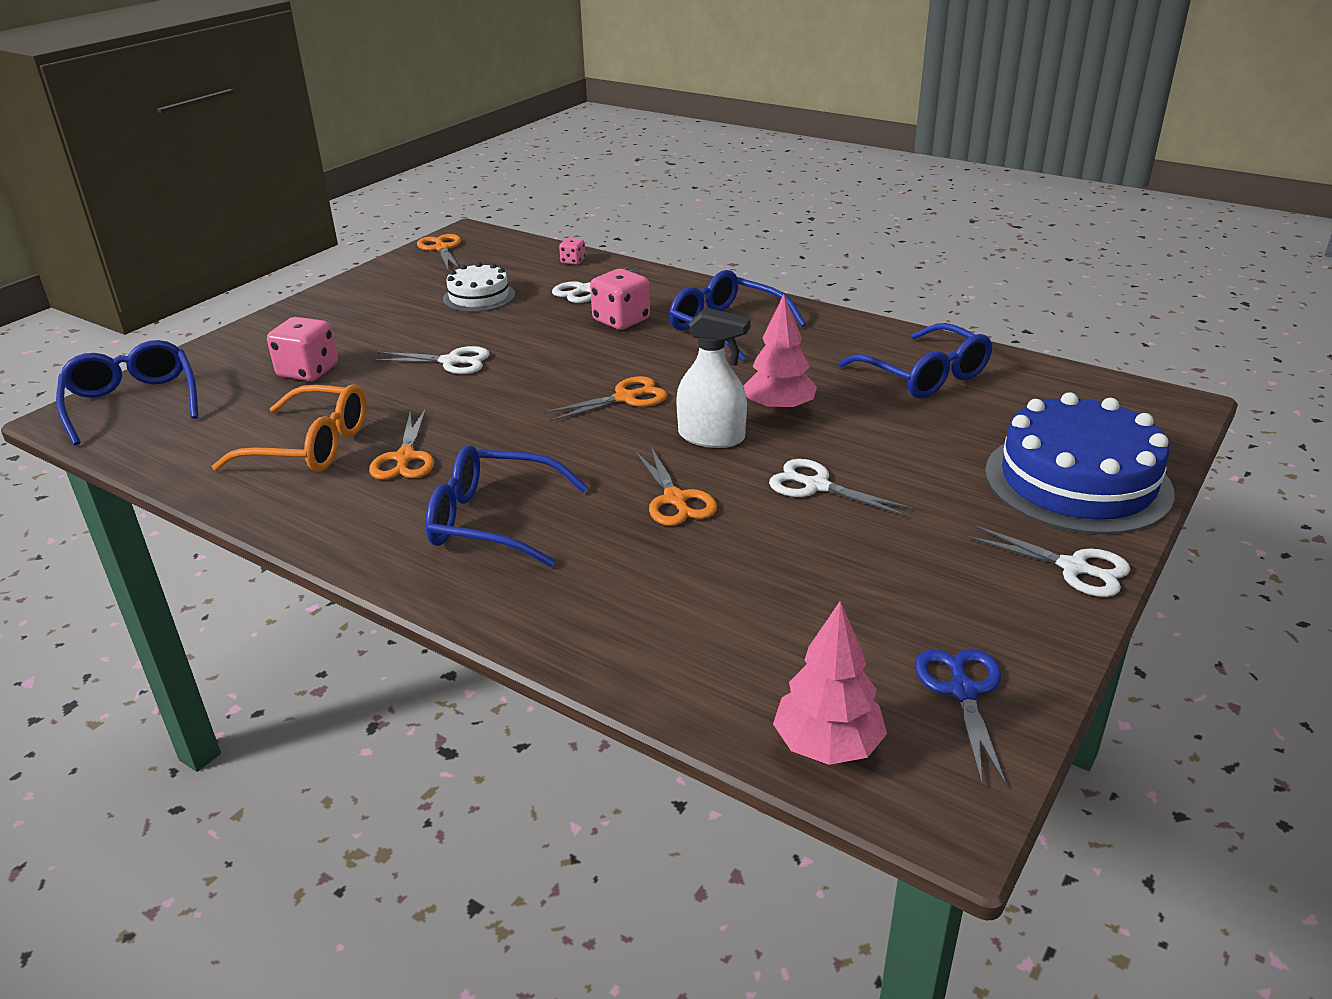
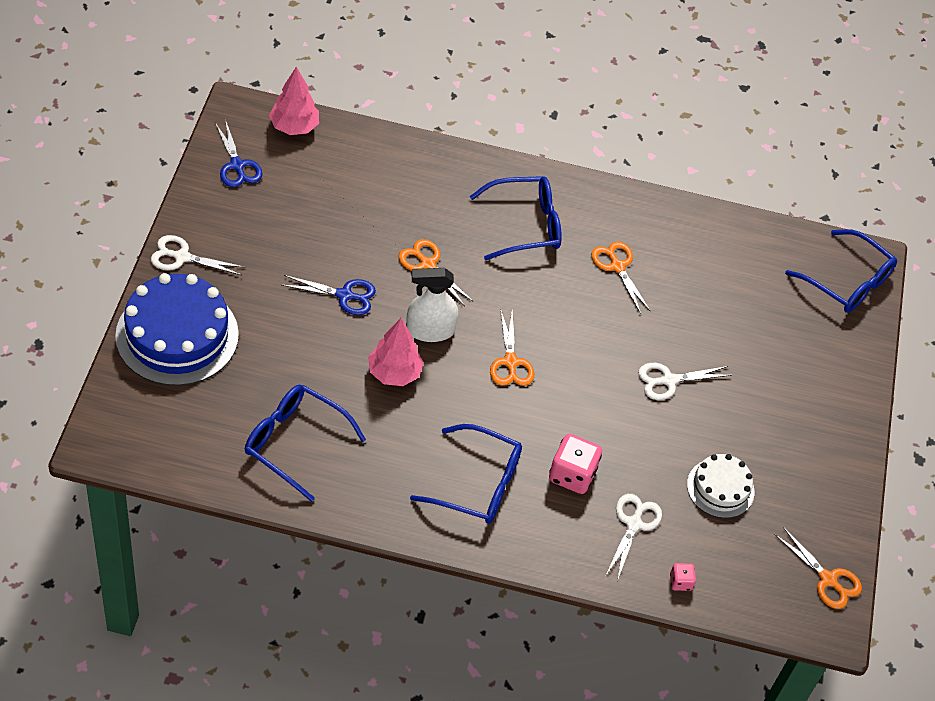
camera: 150 degrees right, 20 degrees up
orange glasses [212,384,367,472] -> none
pink dice [267,317,338,381] -> none
orange scissors [544,376,667,422] -> orange scissors turned 45 degrees counterclockwise [490,311,534,386]
white scissors [769,459,912,516] -> blue scissors [282,275,376,315]

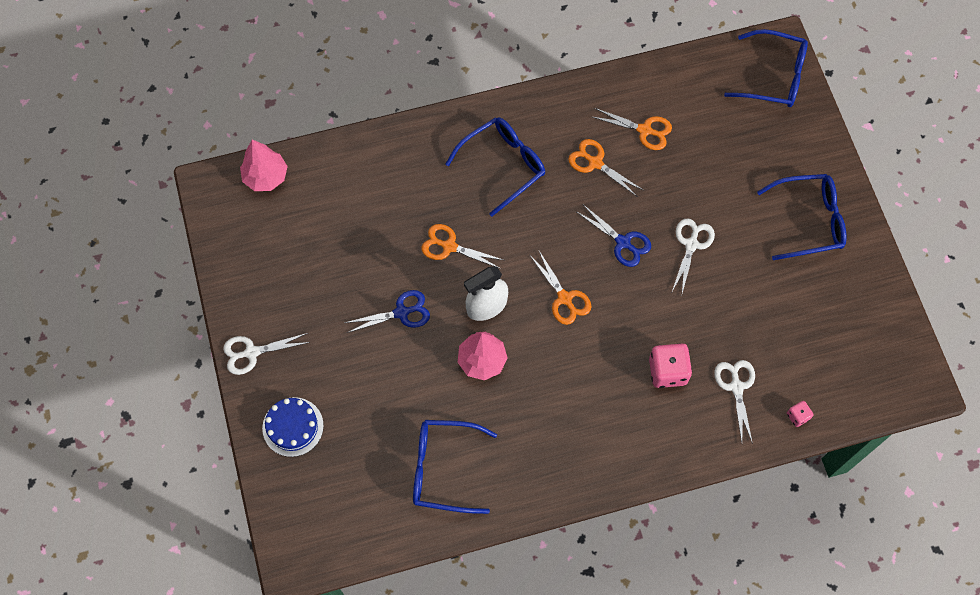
camera: 20 degrees left, 15 degrees up
blue cake [115,273,239,386] -> blue cake [262,397,324,457], size x0.55
blue scissors [215,119,263,187] -> blue scissors moved to [577,205,651,267]
blue glasses [410,424,522,524] -> blue glasses moved to [757,174,846,260]
white scissors [638,363,732,400] -> white scissors turned 150 degrees clockwise [672,219,715,293]
white cake [687,454,754,518] -> none
orange scissors [774,527,862,609] -> orange scissors moved to [593,108,672,150]

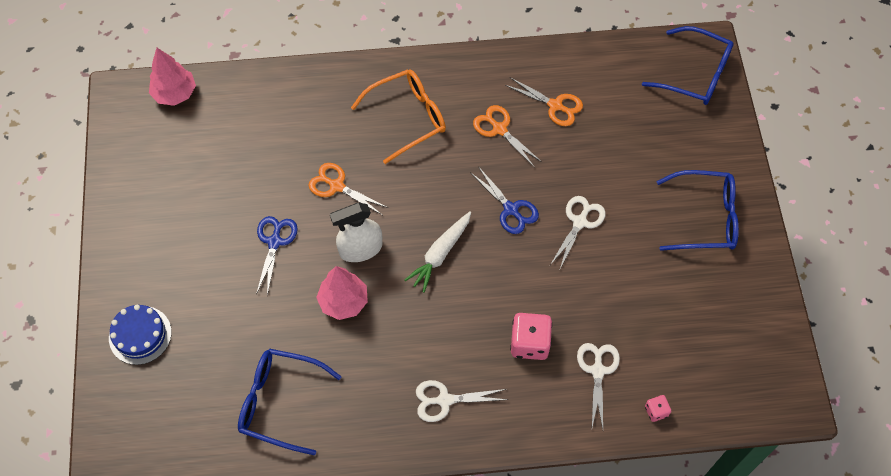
camera: 10 degrees right, 5 degrees down
white scissors [223,333,310,375] -> white scissors moved to [416,380,508,422]
blue scissors [345,290,430,333] -> blue scissors turned 75 degrees counterclockwise [256,216,298,296]
blue glasses [446,117,545,216] -> orange glasses [351,69,446,164]
orange scissors [531,249,592,325] -> white carrot [405,211,471,293]

